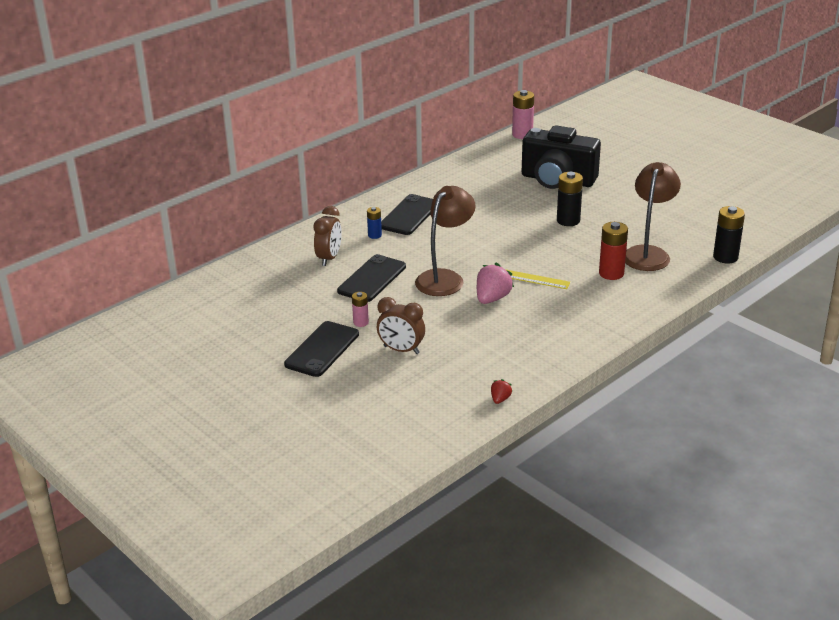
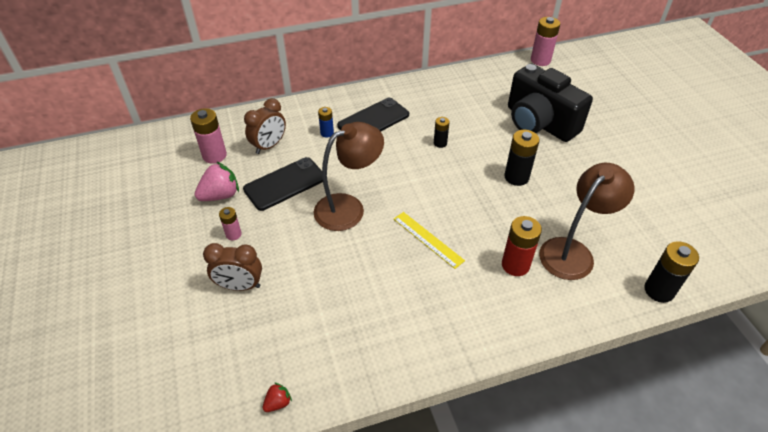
camera: 25 degrees right, 15 degrees up
black phone [284,321,359,377] -> none
brown clock [377,297,425,354] -> brown clock turned 45 degrees counterclockwise [203,243,262,291]
pink strawberry [477,263,514,304] -> pink strawberry moved to [195,161,239,201]
none -> pink battery [190,108,227,164]
none -> black battery [434,117,450,148]

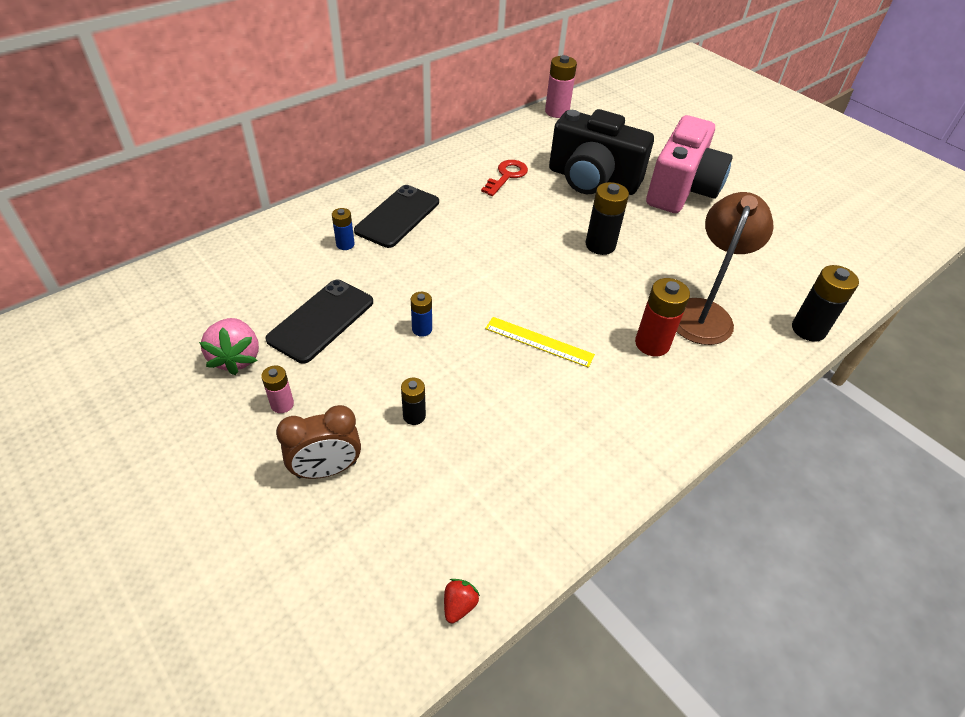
camera: 25 degrees left, 0 degrees up
pink battery [190,108,227,164] -> none
pink strawberry [195,161,239,201] -> pink strawberry turned 135 degrees clockwise [199,318,259,375]
brown clock [244,98,286,154] -> none
brown lamp [314,122,384,231] -> blue battery [411,292,432,337]
black battery [434,117,450,148] -> black battery moved to [401,377,426,425]
none -> red key [481,160,528,196]
none -> pink camera [646,115,733,213]

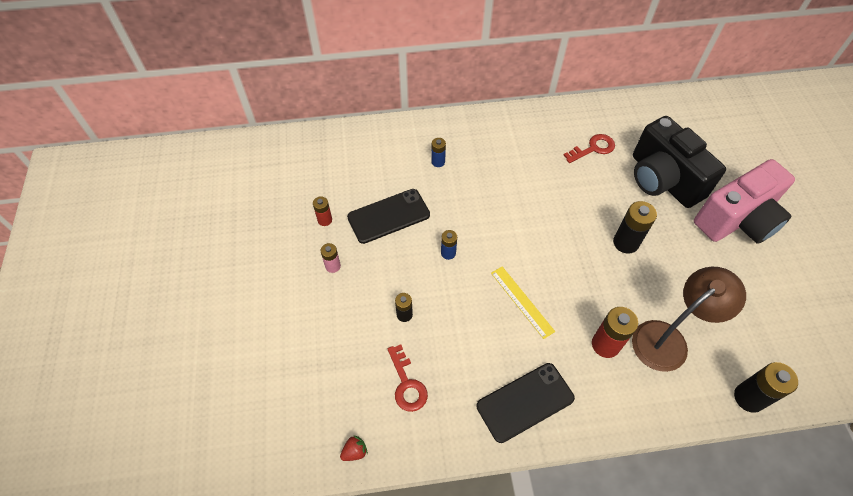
camera: 35 degrees right, 10 degrees up
pink strawberry [199,318,259,375] -> red battery [313,196,332,226]
brown clock [276,405,361,479] -> none
black phone [354,185,439,248] -> black phone moved to [476,363,575,443]
pink battery [545,55,577,118] -> none
none -> red key [388,344,428,412]

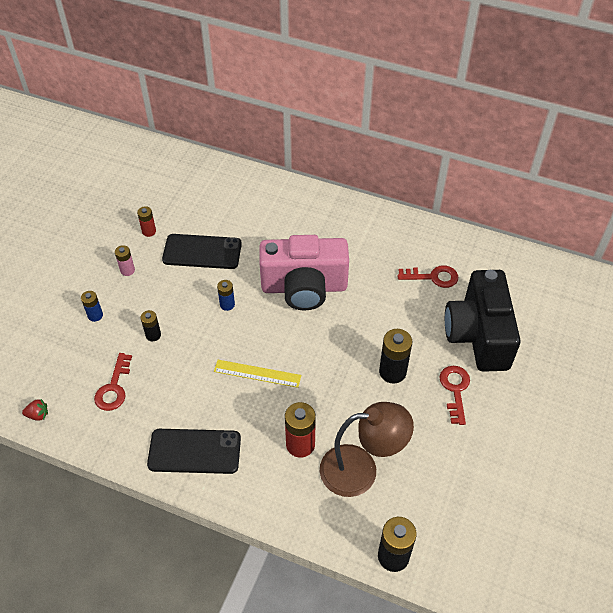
camera: 30 degrees right, 5 degrees down
blue battery [431,138,446,167] -> blue battery moved to [81,291,103,322]
yellow ruler [491,266,555,339] -> yellow ruler turned 75 degrees counterclockwise [214,360,301,388]
pink camera [694,159,795,244] -> pink camera moved to [259,235,349,311]
none -> red key [440,366,470,425]

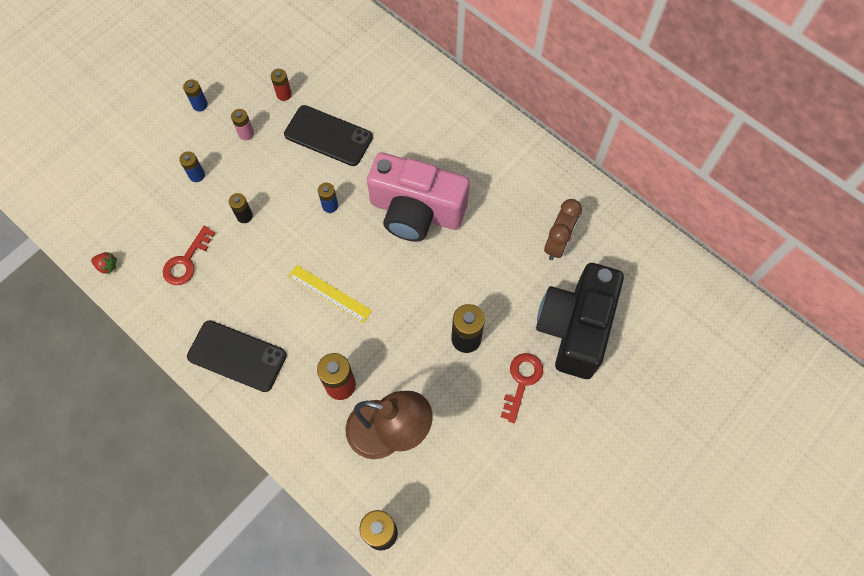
camera: 20 degrees right, 15 degrees up
red key [398,265,458,288] -> brown clock [544,199,582,260]
none -> blue battery [183,79,208,111]

